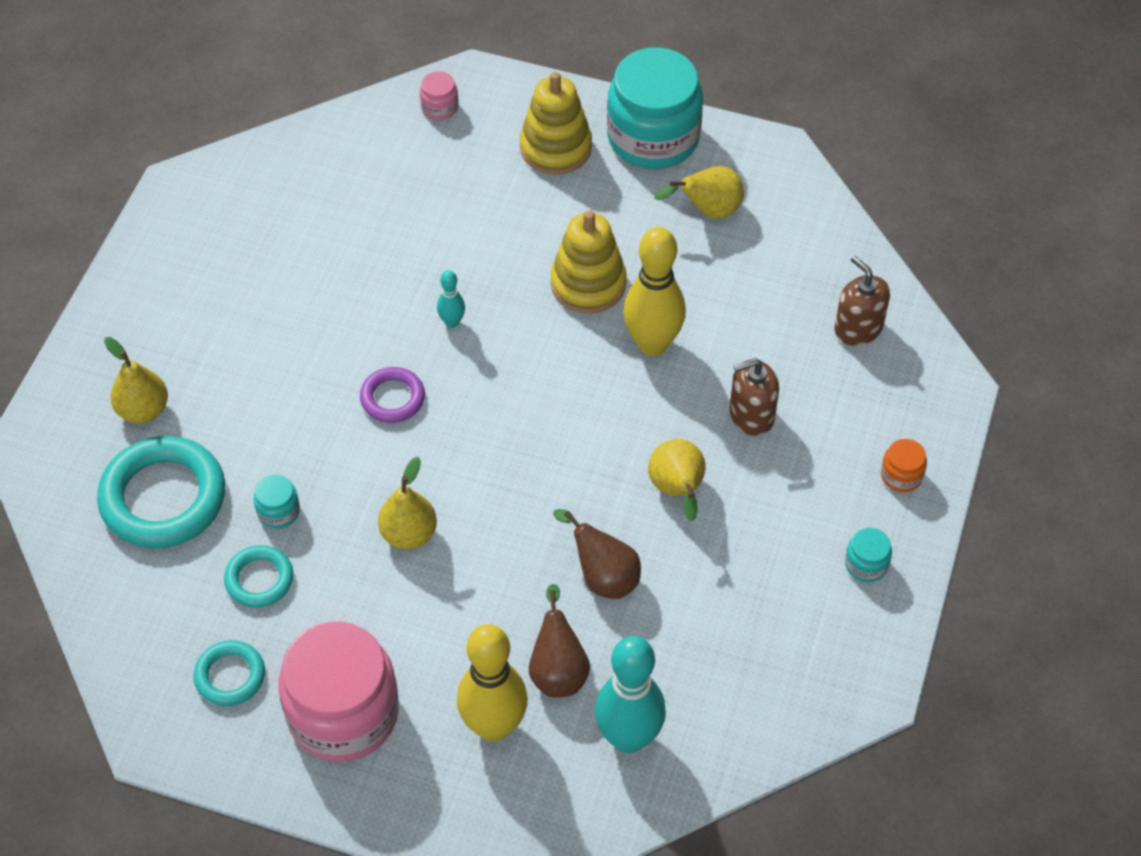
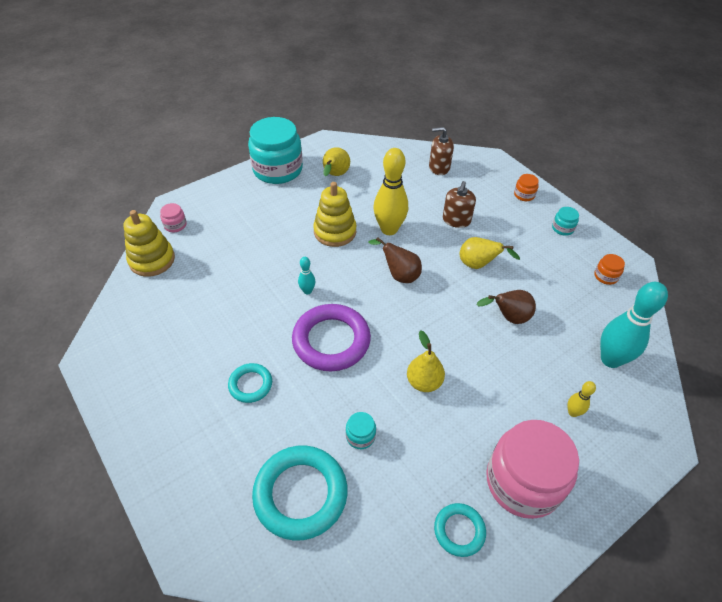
camera: 55 degrees left, 5 degrees down
yellow pear [104,337,168,423] -> none
turquoise ring [224,545,293,608] -> turquoise ring moved to [228,363,272,403]
purple ring [360,367,425,423] -> purple ring [292,304,371,371], size x1.89
yellow bowling pin [457,624,528,742] -> yellow bowling pin [567,381,596,417], size x0.46
yellow stacking toy [520,72,592,175] -> yellow stacking toy moved to [123,210,175,277]
brown pear [529,584,590,698] -> brown pear moved to [368,237,422,283]
none -> orange jar [594,254,625,285]

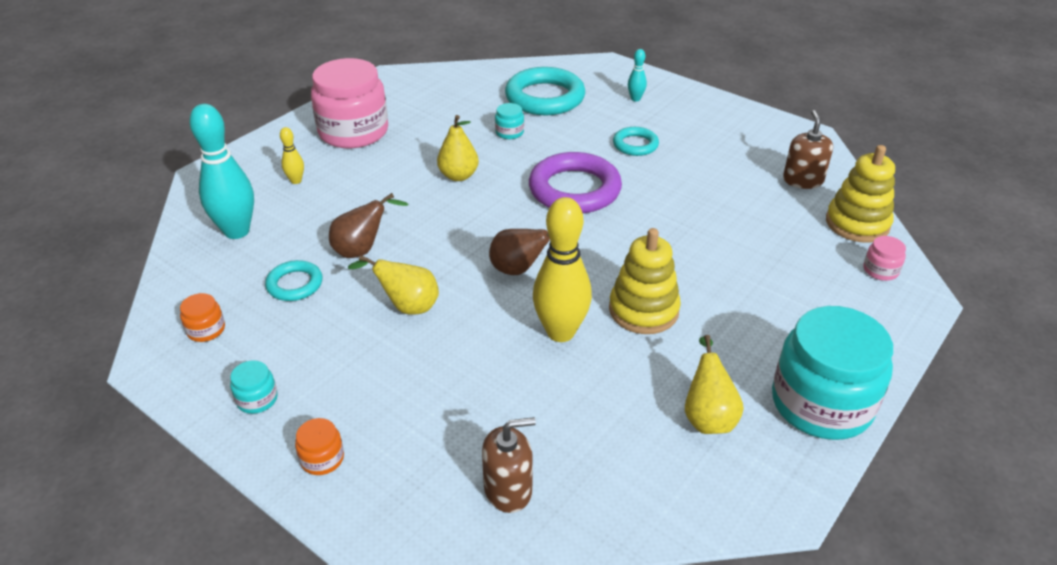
camera: 165 degrees right, 10 degrees down
turquoise bowling pin [298,257,315,295] -> turquoise bowling pin moved to [628,49,647,101]
turquoise ring [434,503,486,557] -> turquoise ring moved to [265,260,322,301]
brown soap dispenser [443,181,476,228] -> brown soap dispenser moved to [783,110,833,189]

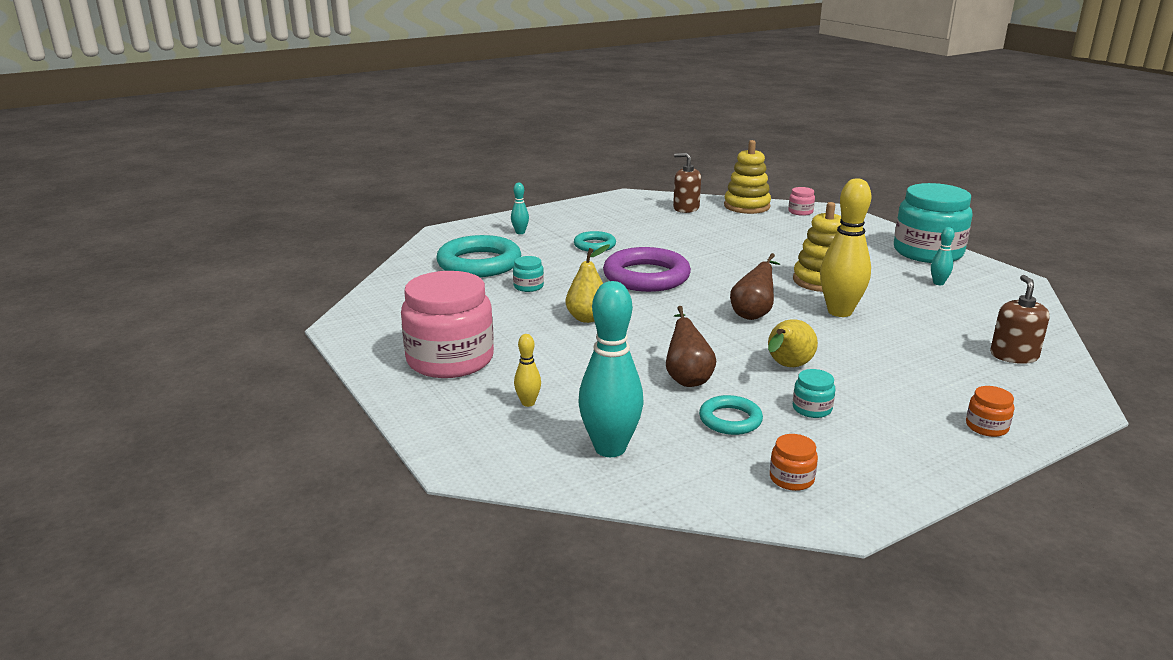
camera: 70 degrees left, 15 degrees down
turquoise jar [230,360,278,414] -> turquoise jar moved to [793,369,835,418]
yellow pear [685,335,744,434] -> turquoise bowling pin [931,227,955,285]

